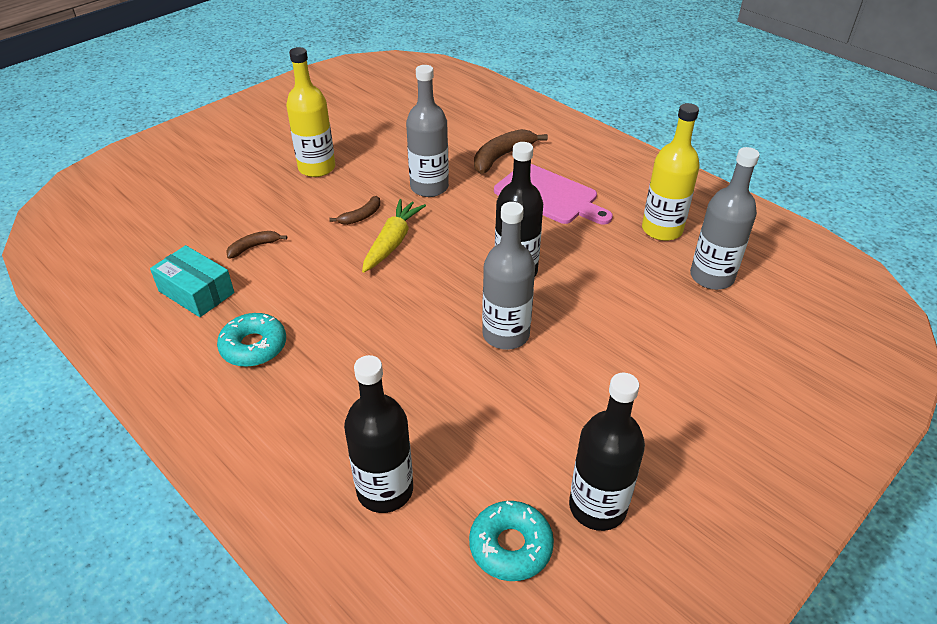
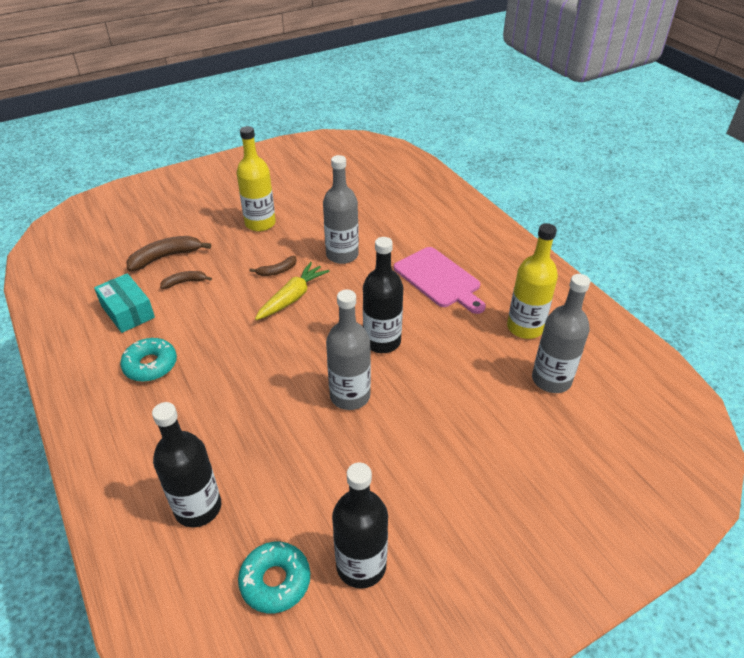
camera: 15 degrees right, 0 degrees up
brown banana [474,129,548,174] -> brown banana moved to [126,236,211,271]

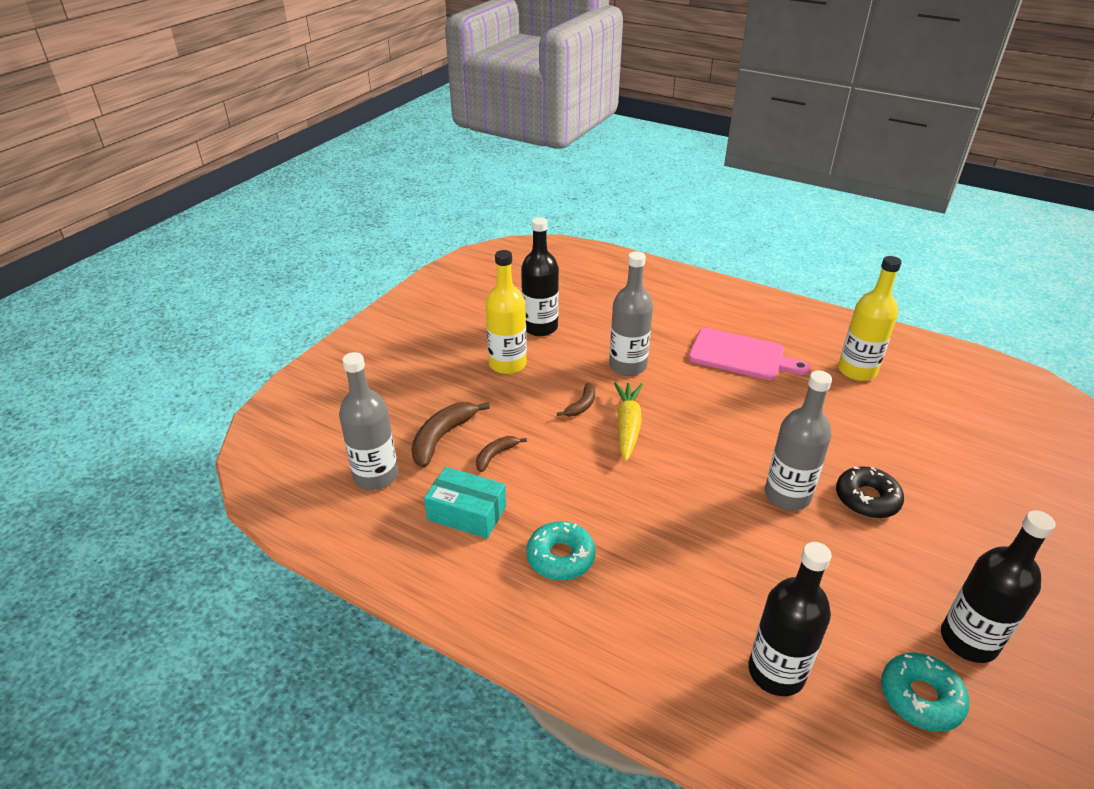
camera: 30 degrees left, 5 degrees down
black bottle [363,237,403,353] -> black bottle moved to [521,217,559,336]
grey bottle [532,274,590,393] -> grey bottle moved to [339,352,398,490]
none -> black donut [836,467,904,518]

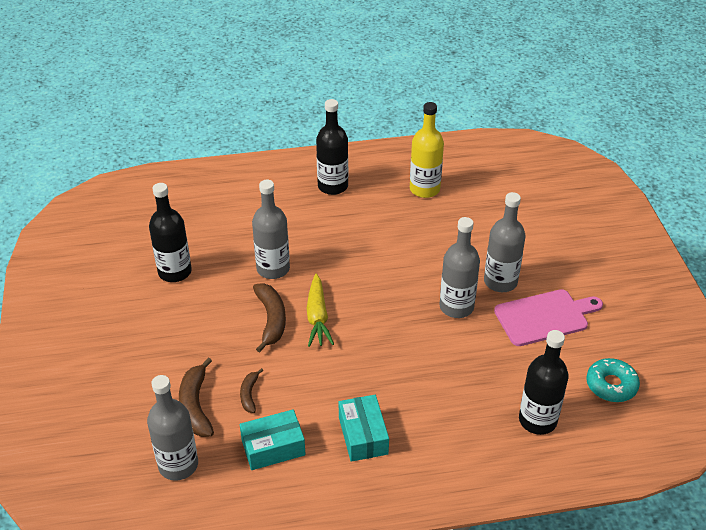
camera: 40 degrees left, 5 degrees up
yellow bottle [485,250,527,374] -> none
turquoise donut [526,521,595,580] -> turquoise box [339,395,389,462]
brown banana [557,383,595,416] -> brown banana [253,283,286,353], size x1.74
yellow carrot [614,382,643,461] -> yellow carrot turned 150 degrees counterclockwise [306,274,334,347]
pink cutting board [688,328,811,380] -> pink cutting board moved to [494,289,603,346]
black donut [836,467,904,518] -> grey bottle [484,192,525,292]
black bottle [941,510,1055,663] -> black bottle moved to [316,99,348,195]

